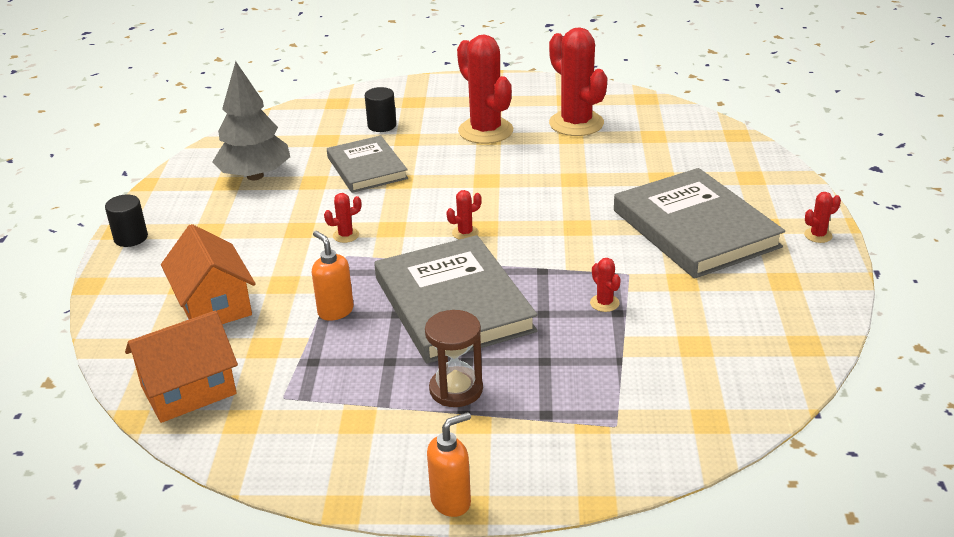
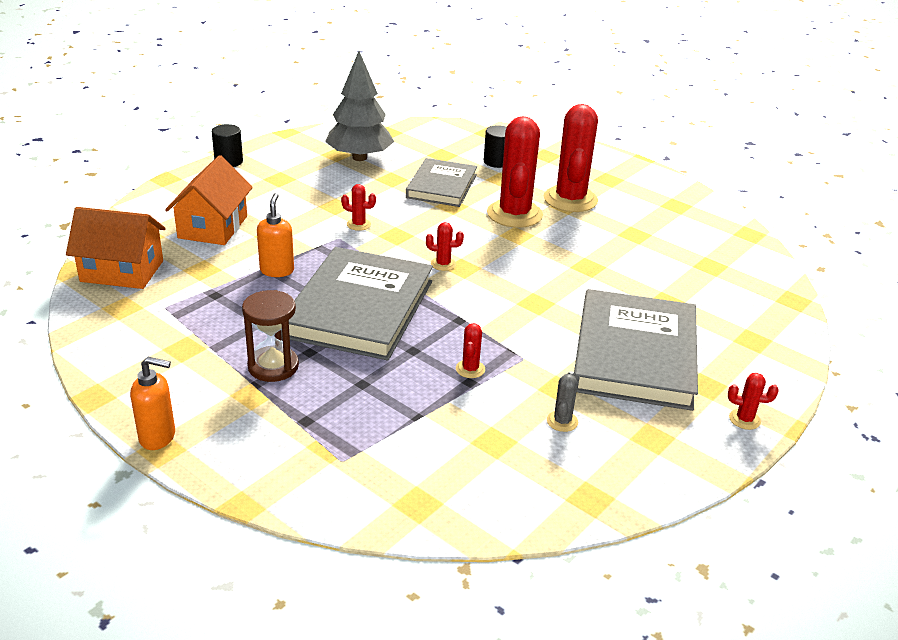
camera: 35 degrees right, 0 degrees up
red cactus [549,27,607,136] -> red cactus moved to [487,116,543,228]
none -> grey cactus [547,371,578,432]

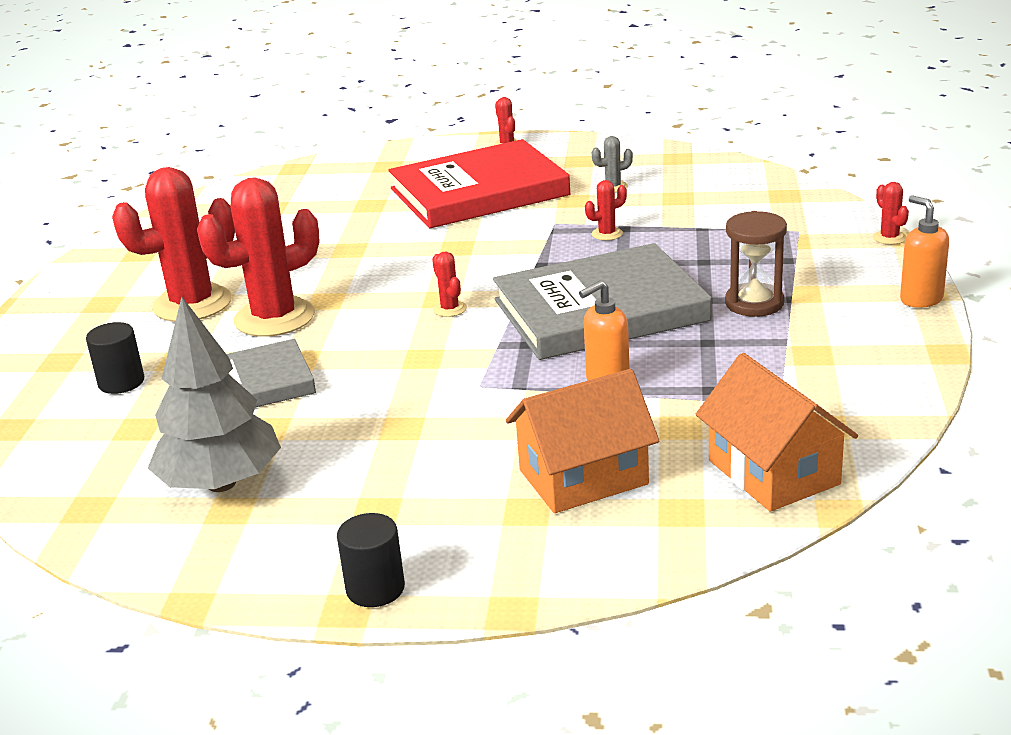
camera: 120 degrees left, 5 degrees down
red cactus [341,184,376,231] -> red cactus moved to [873,182,909,245]
grey book [574,289,698,411] -> red book [389,139,570,228]

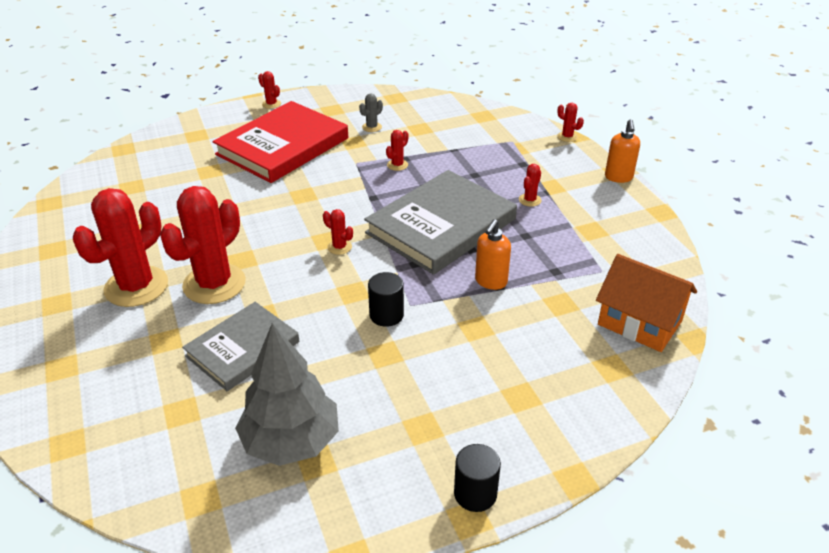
camera: 30 degrees left, 10 degrees up
black cylinder [86,322,144,394] -> black cylinder moved to [368,272,404,327]
orange house [506,369,659,513] -> none
brown hourglass [725,211,787,317] -> red cactus [519,164,542,207]
orange soap dispenser [900,195,949,308] -> orange soap dispenser turned 120 degrees counterclockwise [605,119,640,183]

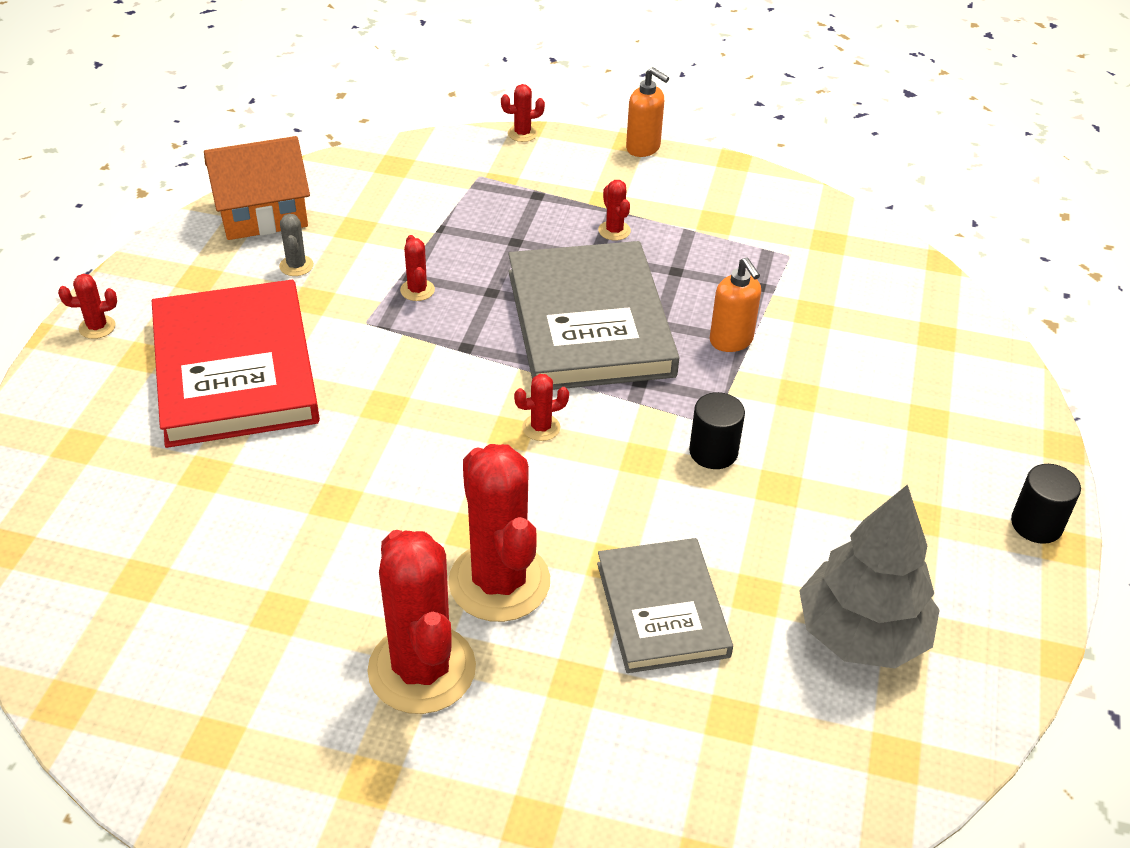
camera: 55 degrees left, 5 degrees up
orange house [596,254,697,352] -> orange house moved to [204,136,310,240]

